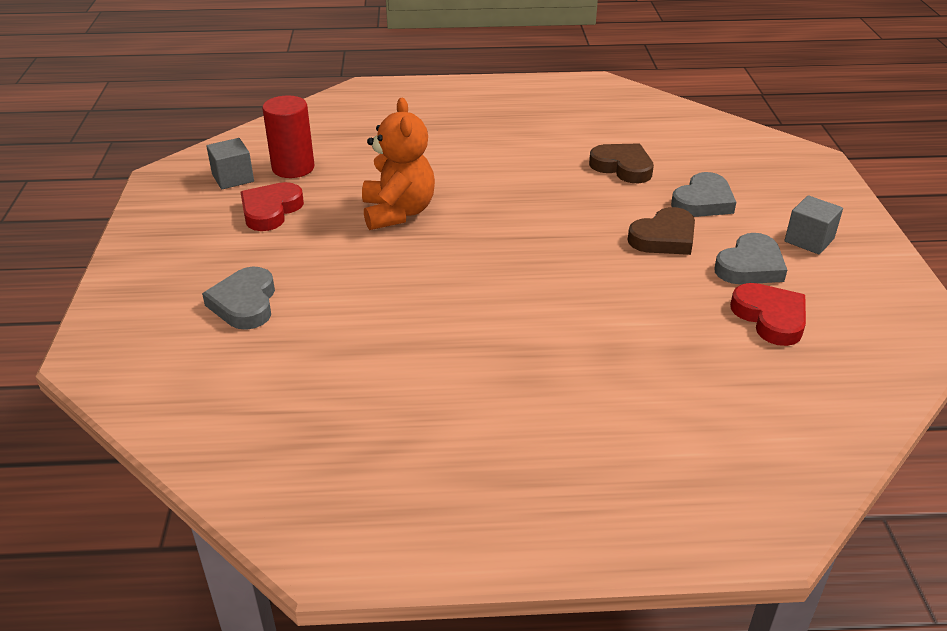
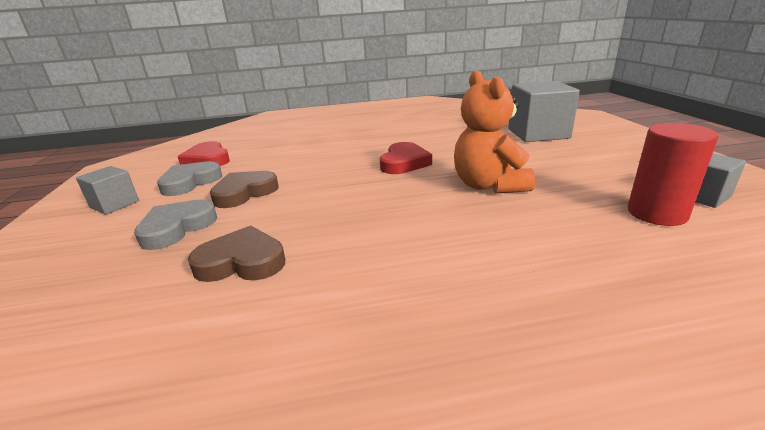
camera: 175 degrees right, 10 degrees down
grey heart [202,267,275,330] -> grey cube [508,81,580,142]
red heart [240,182,304,231] -> red heart moved to [380,142,432,174]
brown heart [589,143,654,183] -> brown heart turned 150 degrees clockwise [188,226,285,282]

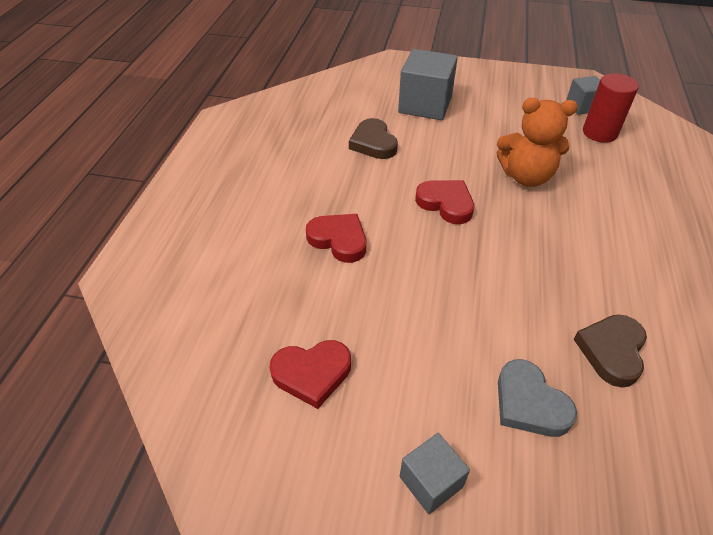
camera: 70 degrees left, 20 degrees up
grey heart [157,161,222,196] -> none
brown heart [210,171,279,208] -> brown heart moved to [349,118,398,159]
none -> red heart [306,214,366,263]

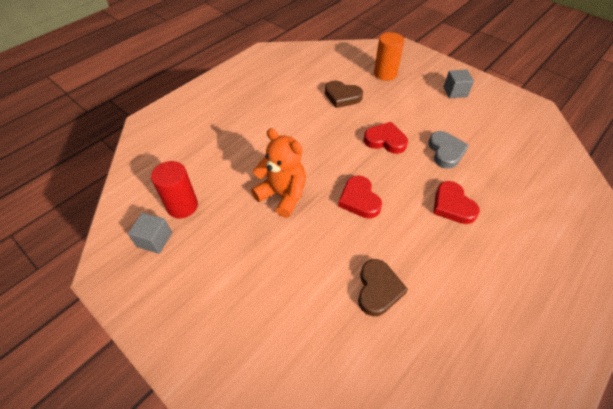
camera: 150 degrees left, 5 degrees up
red heart [270,340,351,409] -> red heart moved to [364,122,408,154]
grey cube [398,49,458,120] -> none
grey heart [498,359,577,437] -> grey heart moved to [428,131,469,169]
brown heart [574,314,647,387] -> brown heart turned 60 degrees clockwise [325,80,363,108]
none -> orange cylinder [374,32,404,81]

